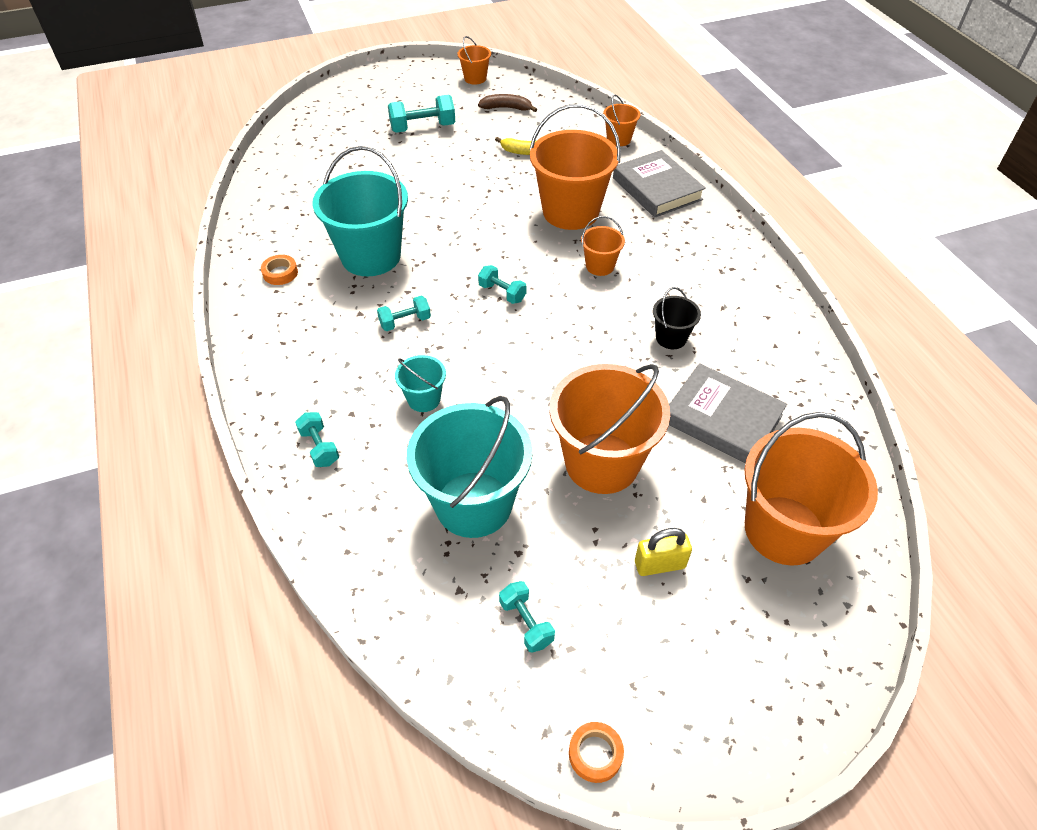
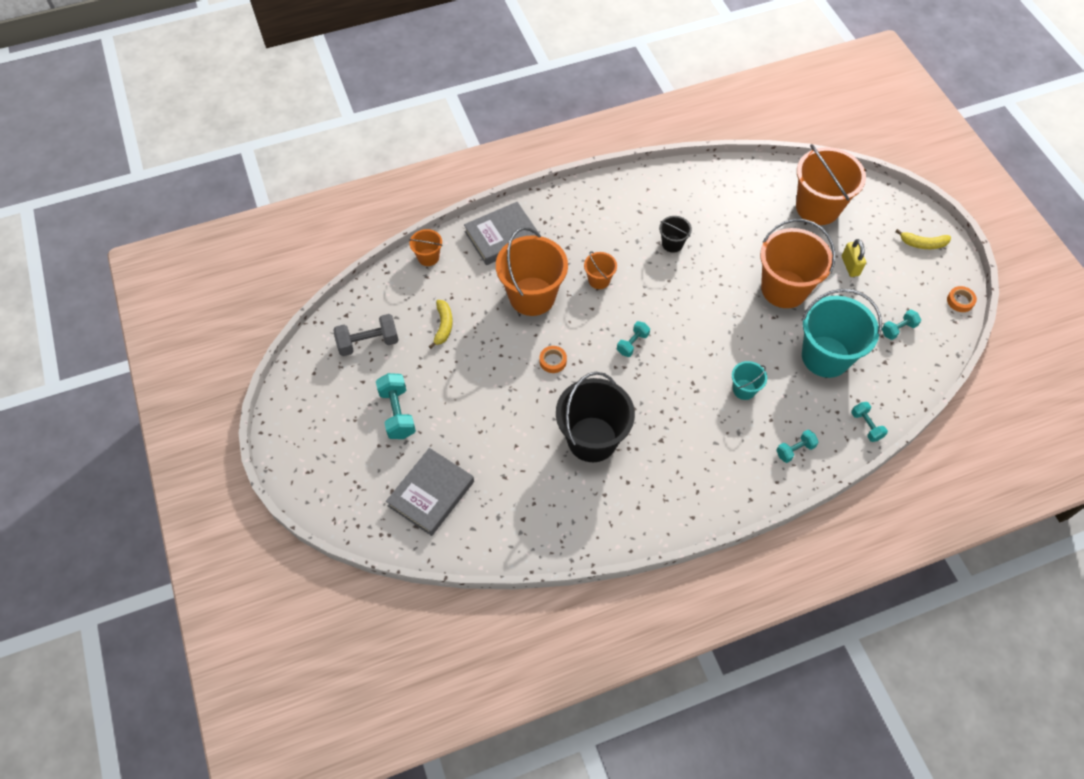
camera: 90 degrees left, 10 degrees up
orange tape [261,255,298,285] -> orange tape moved to [540,346,567,373]
turquoise bucket [312,146,408,276] -> black bucket [556,372,635,462]
turquoise dumbbell [377,296,431,331] -> turquoise dumbbell moved to [851,402,888,442]
orange bucket [457,36,491,85] -> none
brown banana [478,94,537,112] -> grey dumbbell [333,314,399,356]
grey book [669,363,787,463] -> grey book moved to [386,448,474,536]
none -> yellow banana [895,229,951,249]

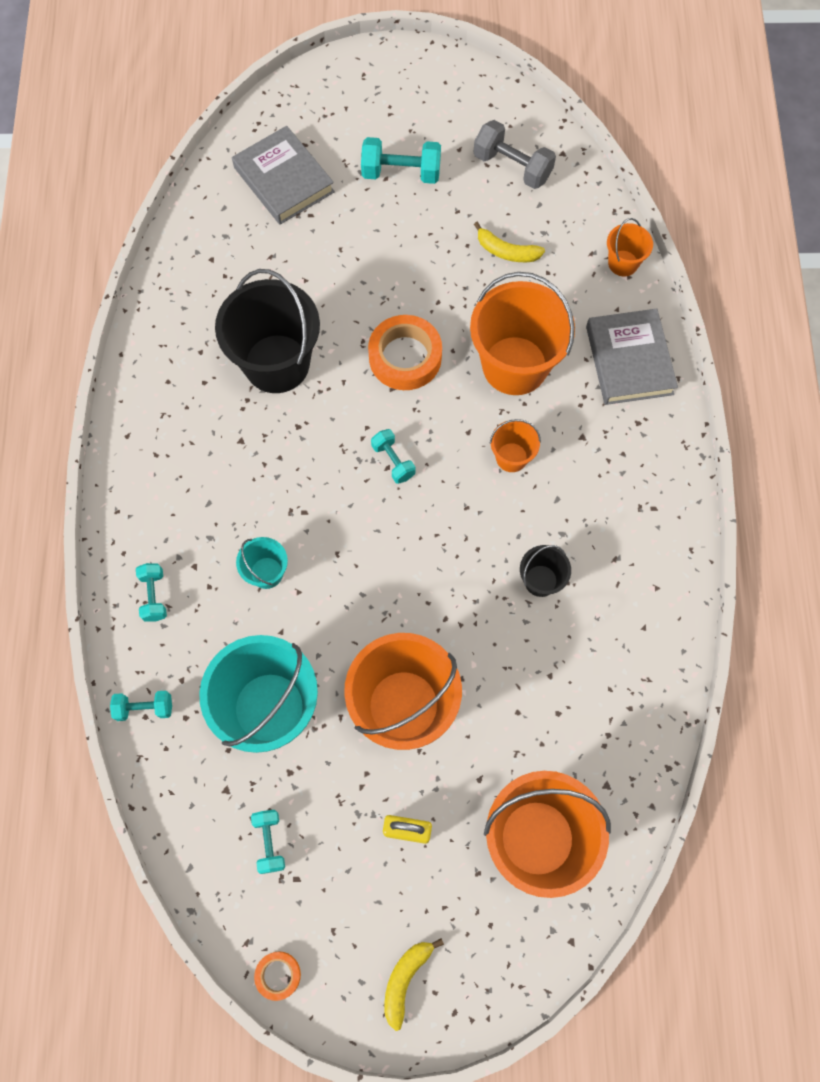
camera: 110 degrees right, 10 degrees up
grey dumbbell [333,314,399,356] -> grey dumbbell turned 60 degrees counterclockwise [474,120,556,189]
orange tape [540,346,567,373] -> orange tape [368,315,442,390], size x1.97

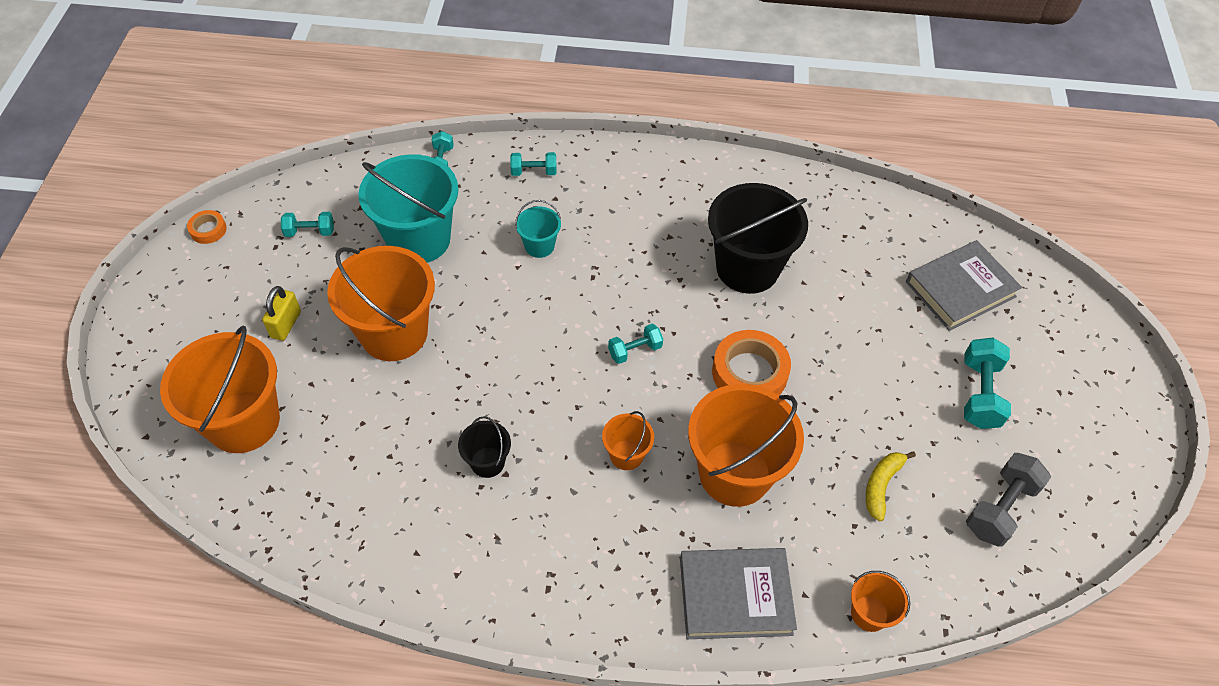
camera: 95 degrees right, 15 degrees down
yellow banana [384,939,444,1031] -> none

